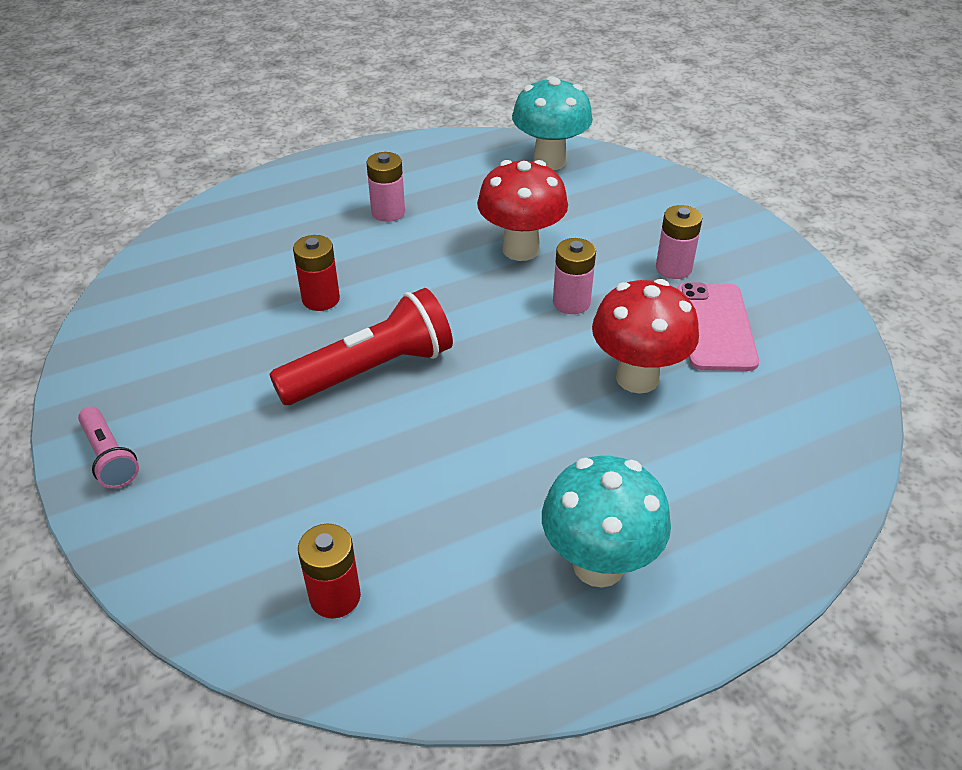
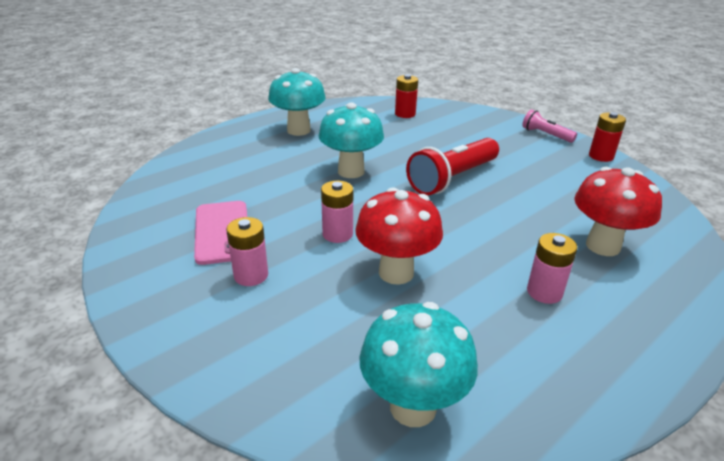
camera: 165 degrees right, 10 degrees down
red battery [293,235,340,311] -> red battery moved to [589,112,626,162]
red mushroom [592,279,699,394] -> red mushroom moved to [574,167,662,256]
none -> turquoise mushroom [318,102,384,178]

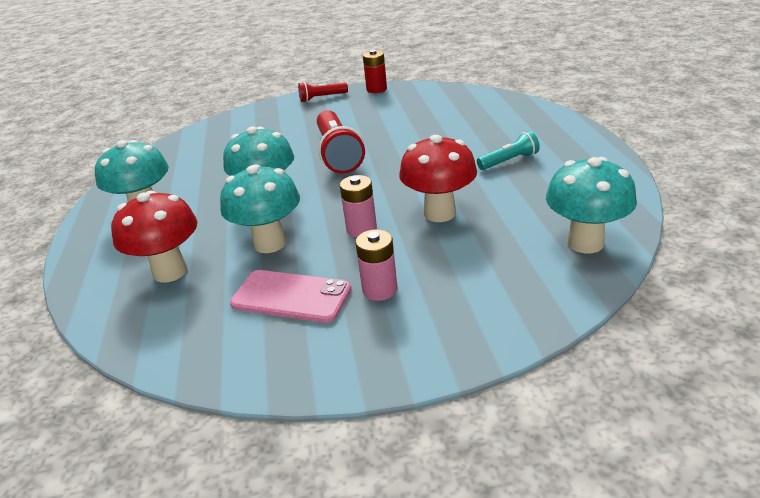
camera: 55 degrees left, 0 degrees up
red battery [395,74,418,118] -> none
pink flashlight [522,109,577,143] -> red flashlight [298,82,348,102]
pink battery [527,233,577,304] -> turquoise flashlight [477,131,540,170]
red mushroom [574,167,662,256] -> red mushroom moved to [111,191,197,283]
none -> turquoise mushroom [220,164,300,253]

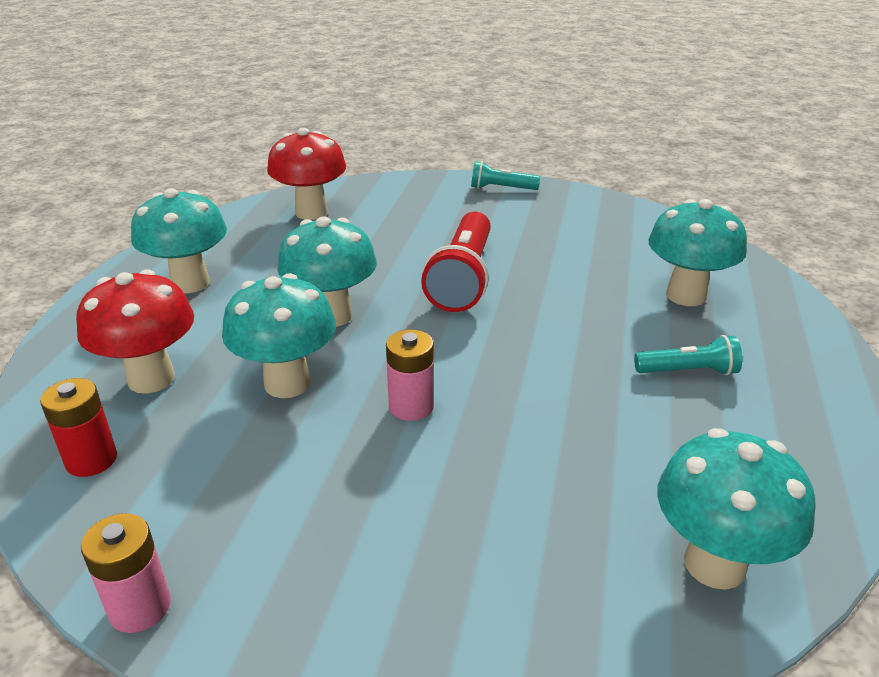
camera: 20 degrees right, 0 degrees up
pink phone [230,270,351,323] -> none
red flashlight [298,82,348,102] -> turquoise flashlight [471,161,540,190]
pink battery [355,229,397,301] -> pink battery moved to [81,513,171,633]
red battery [363,50,387,93] -> red battery moved to [40,378,117,477]
red mushroom [399,135,477,222] -> red mushroom moved to [267,128,346,220]
none -> turquoise mushroom [648,199,747,306]

